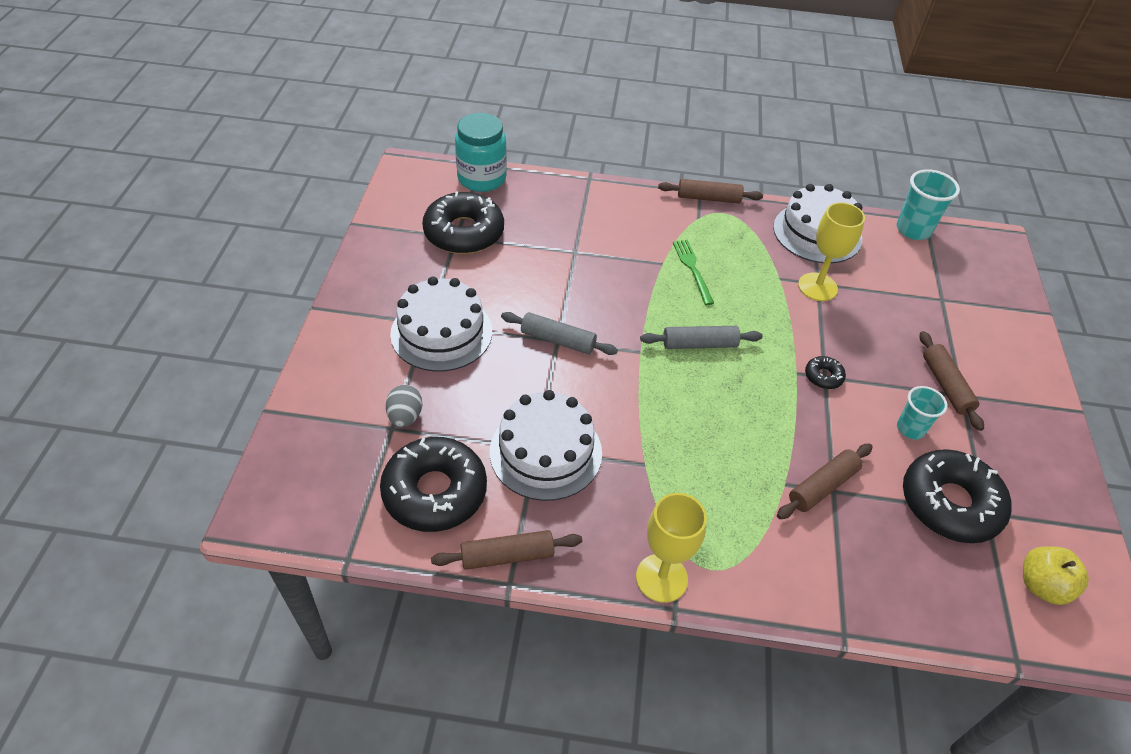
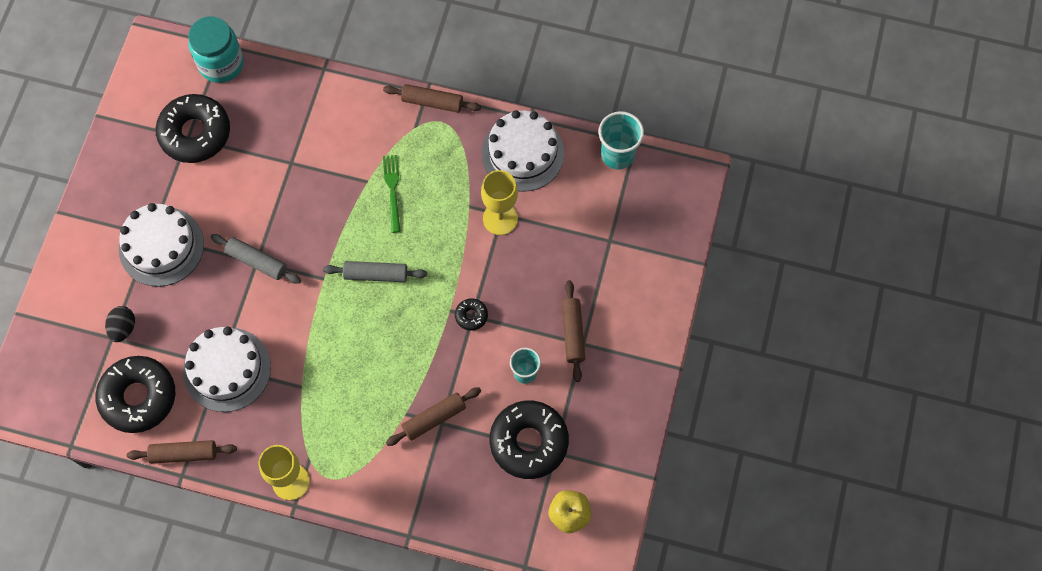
camera: 10 degrees right, 20 degrees up
grey egg [386,385,422,427] -> black egg [105,306,135,342]

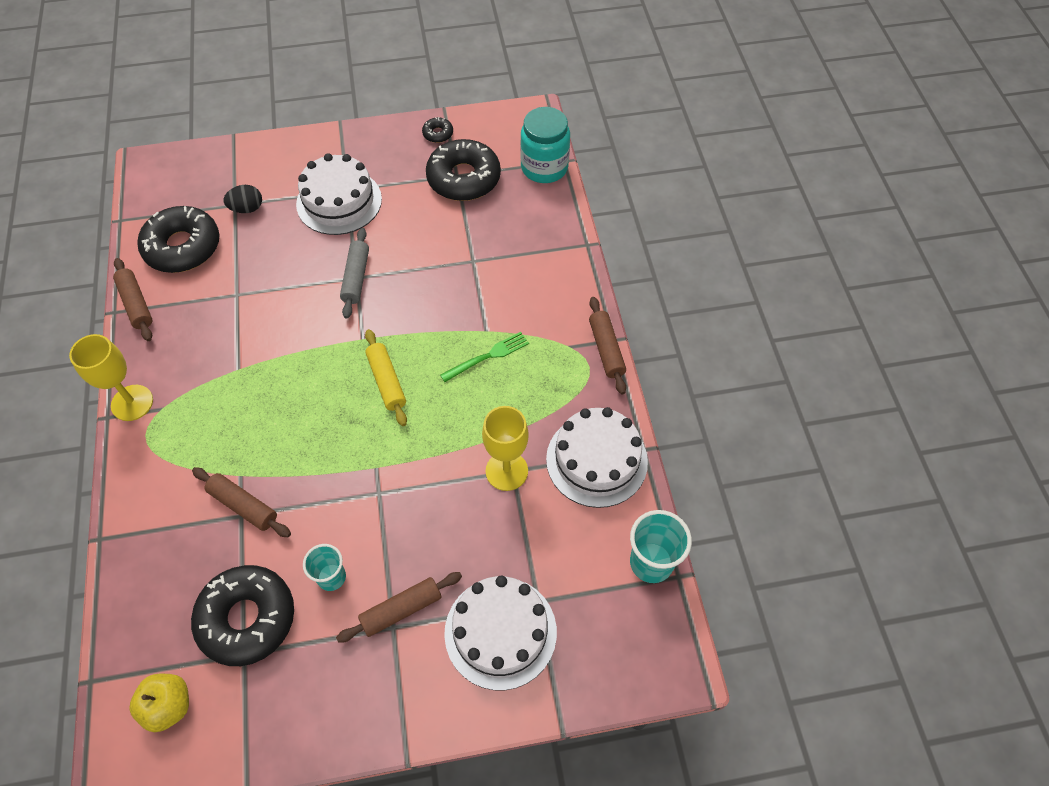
camera: 65 degrees right, 10 degrees down
white cake [183,327,271,412] -> white cake moved to [444,575,557,690]
grey rolling pin [323,261,427,282] -> yellow rolling pin [365,329,407,426]
black donut [455,298,488,331] -> black donut moved to [422,117,453,143]

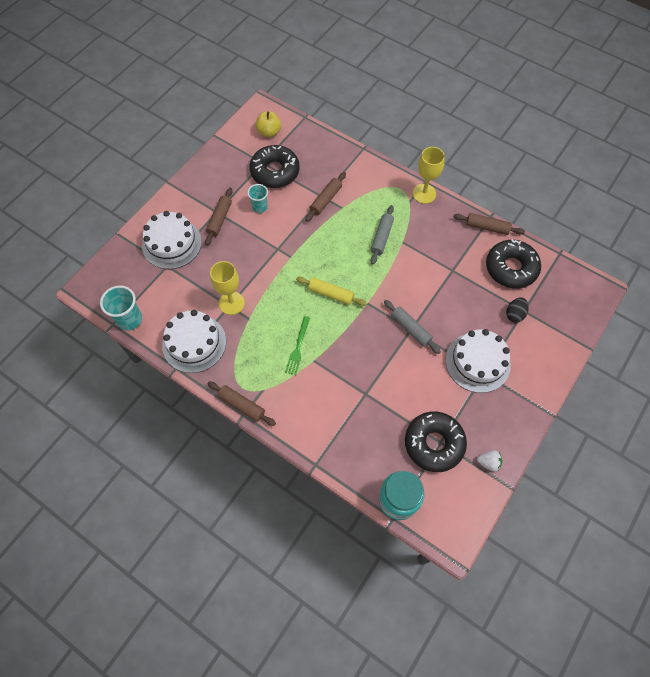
camera: 135 degrees right, 5 degrees up
brown rolling pin [192,467,291,537] -> brown rolling pin turned 45 degrees counterclockwise [305,172,346,222]
black donut [422,117,453,143] -> white strawberry [477,450,502,472]
none -> grey rolling pin [371,205,394,264]

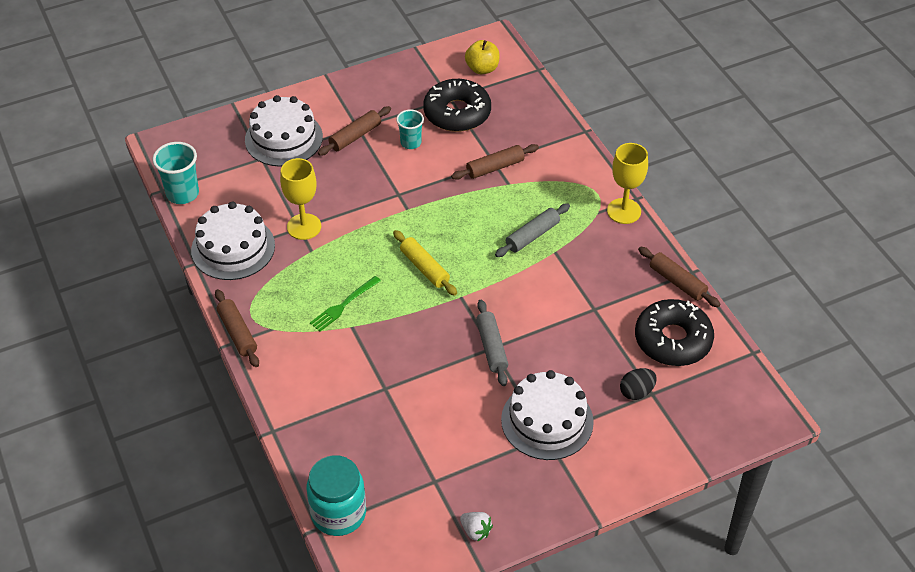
camera: 30 degrees right, 15 degrees down
black donut [405,412,467,472] -> none

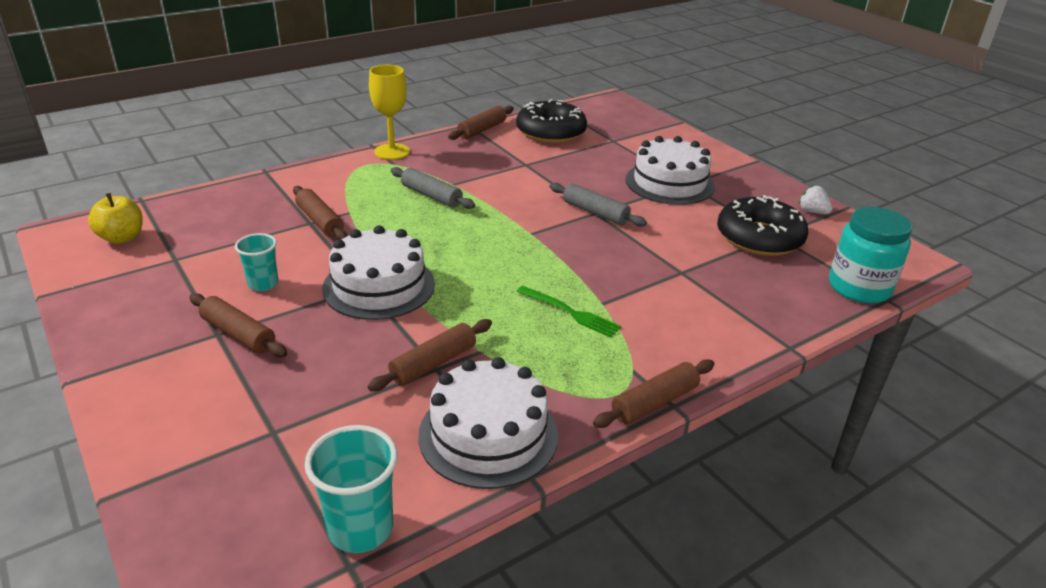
camera: 100 degrees left, 15 degrees down
white cake [245,95,323,167] -> white cake moved to [322,225,435,320]
yellow goblet [280,158,321,240] -> brown rolling pin [368,319,492,391]
yellow rolling pin [393,230,457,296] -> none
black donut [423,79,491,132] -> black donut moved to [717,195,808,256]
white strawberry [460,512,493,542] -> white strawberry turned 75 degrees counterclockwise [799,185,832,214]
grey rolling pin [476,300,508,386] -> grey rolling pin turned 60 degrees clockwise [549,183,647,227]
black egg [620,368,657,400] -> none

